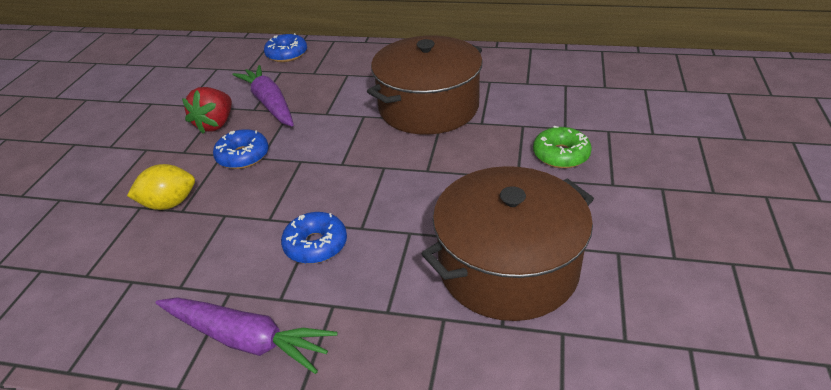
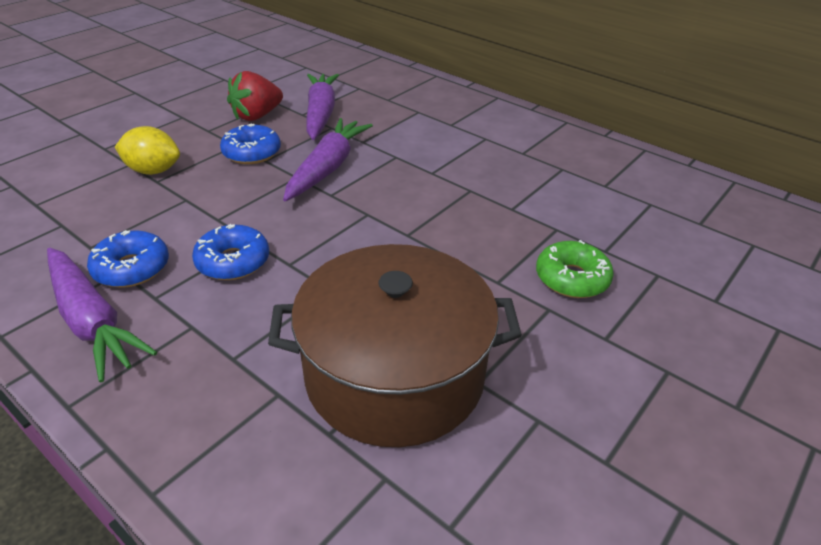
camera: 25 degrees right, 0 degrees up
blue donut [264,33,307,62] -> blue donut moved to [87,230,169,288]
brown pot [367,36,483,135] -> none
none -> purple carrot [283,118,373,202]

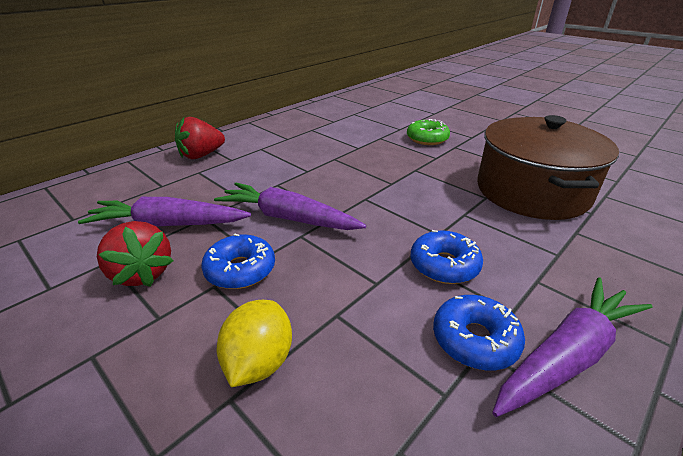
camera: 85 degrees left, 5 degrees down
none -> red strawberry [175,117,225,159]

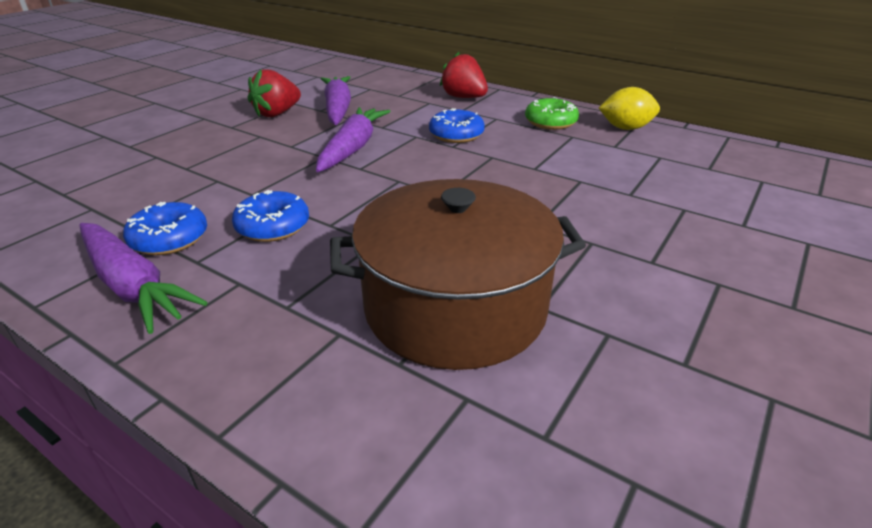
camera: 80 degrees right, 0 degrees up
blue donut [201,233,275,289] -> blue donut moved to [429,108,485,143]
yellow lemon [217,300,292,387] -> yellow lemon moved to [599,87,660,130]
green donut [407,119,450,145] -> green donut moved to [525,97,579,130]

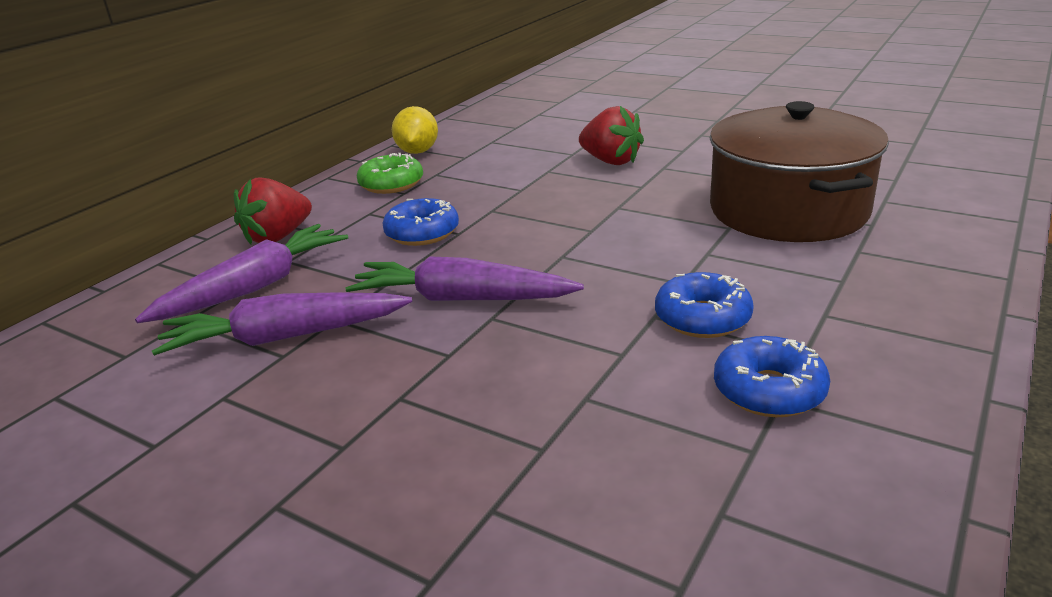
camera: 90 degrees left, 5 degrees down
purple carrot [79,223,208,334] -> purple carrot moved to [135,224,348,323]
red strawberry [248,69,301,117] -> red strawberry moved to [579,106,644,165]

